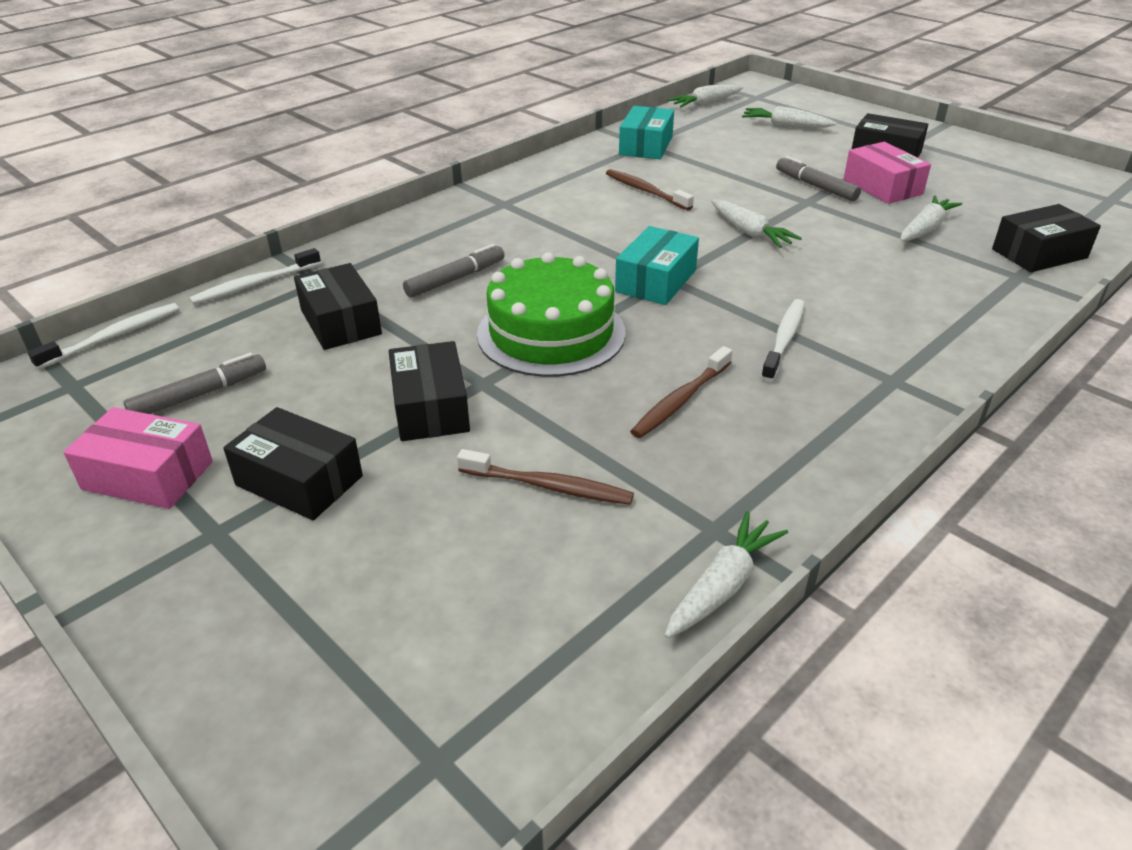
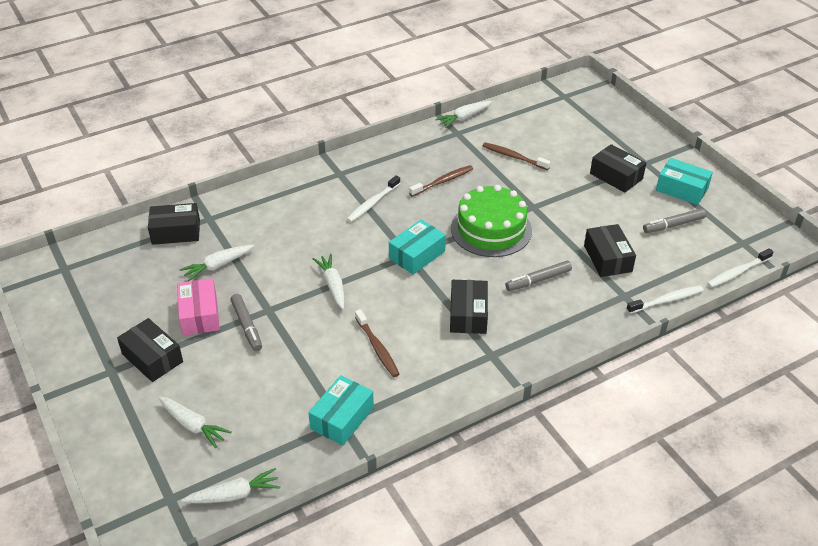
camera: 165 degrees left, 5 degrees up
pink box [63,407,213,509] -> turquoise box [656,158,713,205]
black box [389,341,470,441] -> black box moved to [450,280,488,334]

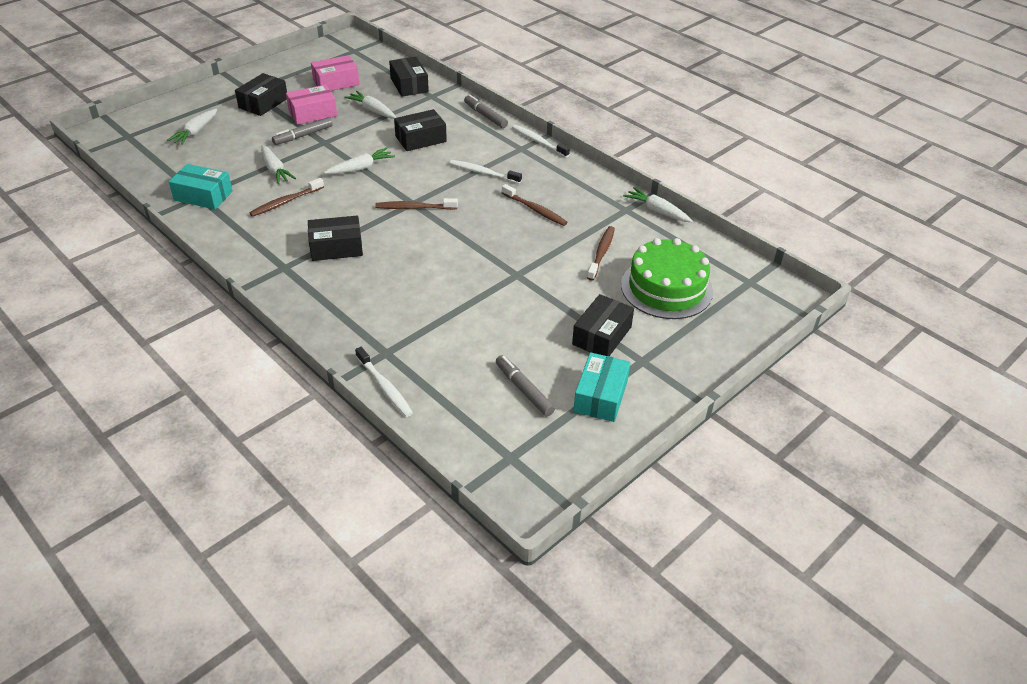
camera: 75 degrees right, 0 degrees up
white carrot [182,468,280,503] -> white carrot moved to [261,145,296,184]
turquoise box [389,219,446,275] -> brown toothbrush [375,198,458,210]
green cake [451,185,532,257] -> green cake moved to [621,238,713,319]
grey marker [505,261,572,291] -> grey marker moved to [464,95,508,128]
black box [584,224,636,277] -> black box moved to [394,109,447,151]
white toothbrush [707,248,773,288] -> white toothbrush moved to [512,125,570,158]
none -> pink box [311,55,360,91]

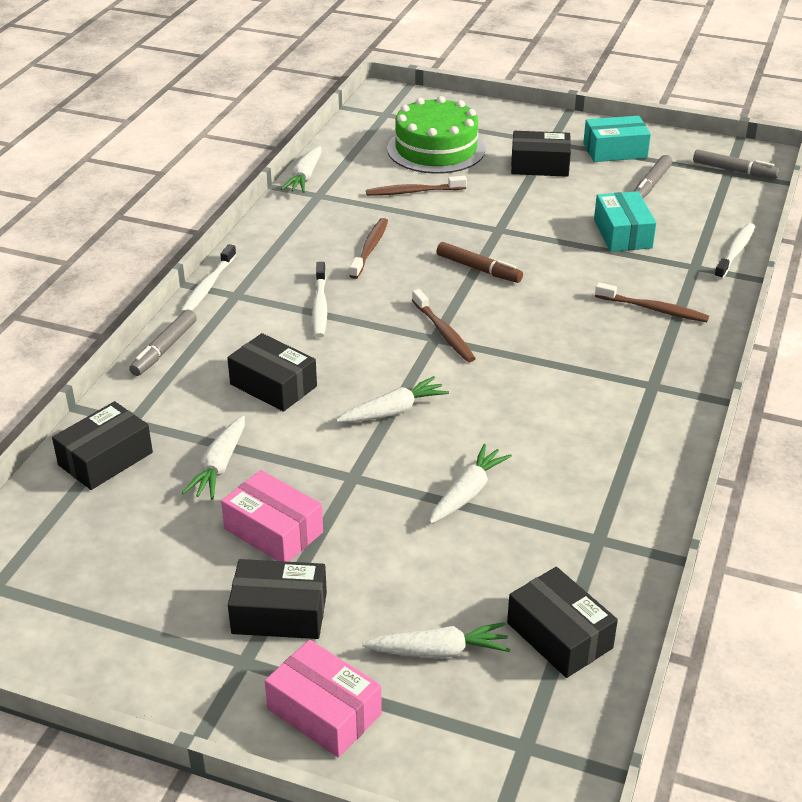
camera: 115 degrees left, 5 degrees down
turquoise box [169,164,233,209] -> turquoise box moved to [594,191,656,252]
brown toothbrush [249,178,324,217] -> brown toothbrush moved to [595,282,709,322]
grey marker [272,117,333,145] -> grey marker moved to [693,149,779,179]
black box [308,216,363,261] -> black box moved to [507,567,618,678]
pink box [311,55,360,91] -> pink box moved to [265,640,382,757]
white carrot [324,148,395,174] -> white carrot turned 120 degrees clockwise [336,376,449,422]
none -> brown marker [437,242,523,283]

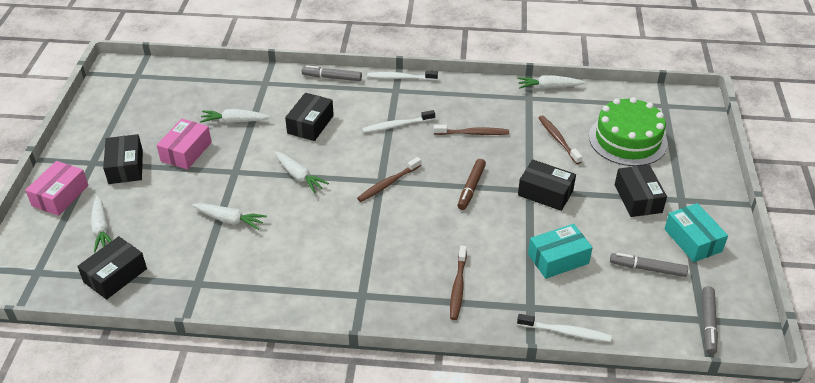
camera: 75 degrees right, 5 degrees up
black box [52,401,153,490] -> black box moved to [518,160,576,211]

